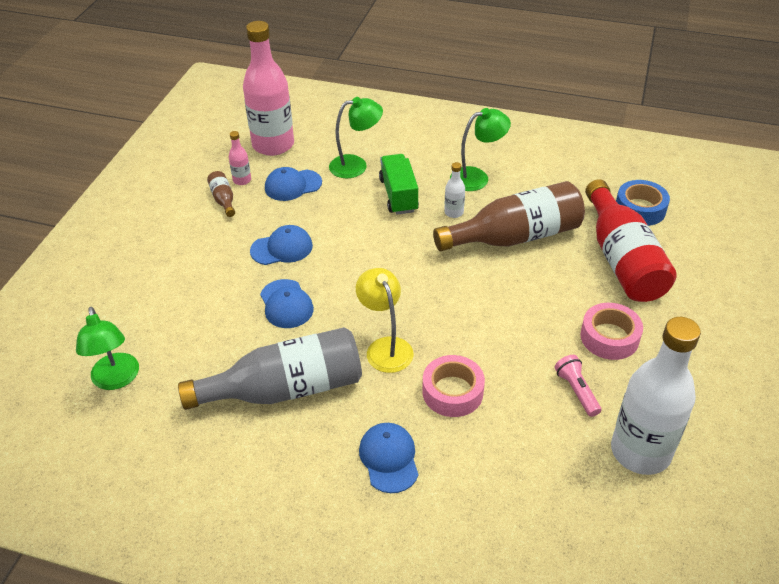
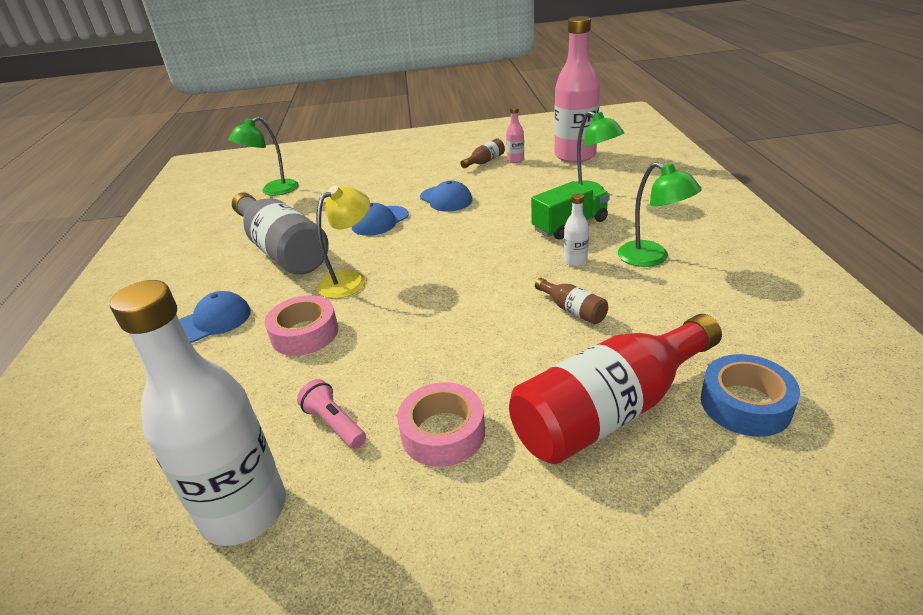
camera: 70 degrees right, 10 degrees down
blue cap [265,167,322,201] -> none
brown bottle [433,181,585,251] -> brown bottle [535,278,608,324], size x0.42
pink flashlight [554,355,601,417] -> pink flashlight turned 90 degrees counterclockwise [297,379,366,449]

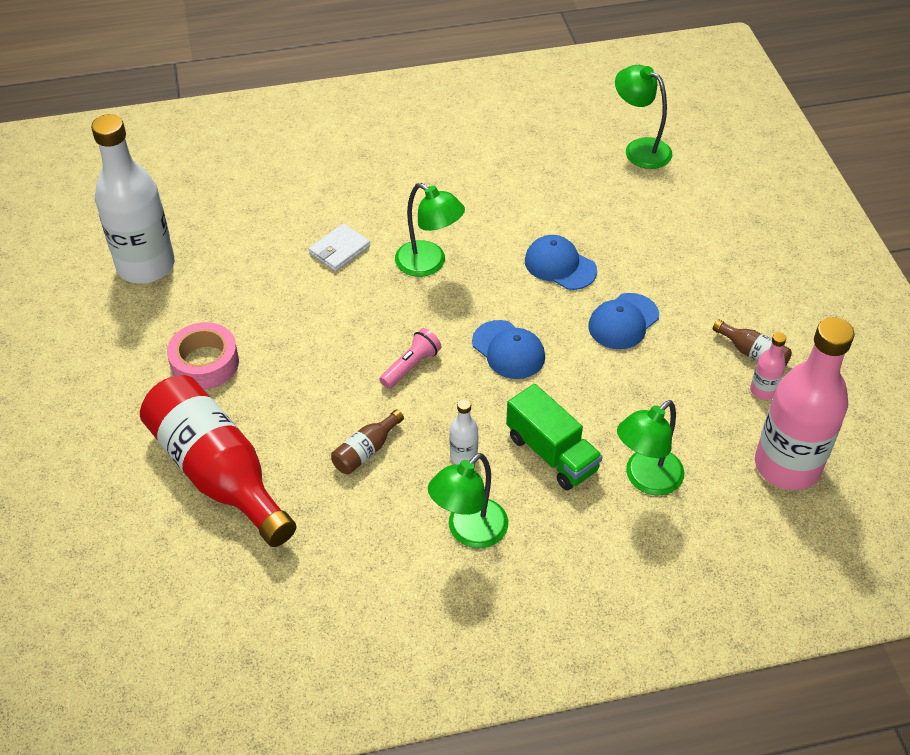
camera: 80 degrees right, 15 degrees up
blue cap [179,291,251,343] -> blue cap moved to [472,320,545,379]
grey bottle [232,192,329,275] -> none
pink tape [265,295,338,356] -> white wallet [309,223,370,272]
pink flashlight [297,379,366,449] -> pink flashlight moved to [380,328,441,389]
yellow lamp [316,185,370,299] -> green lamp [395,183,465,277]
blue tape [701,354,800,437] -> none

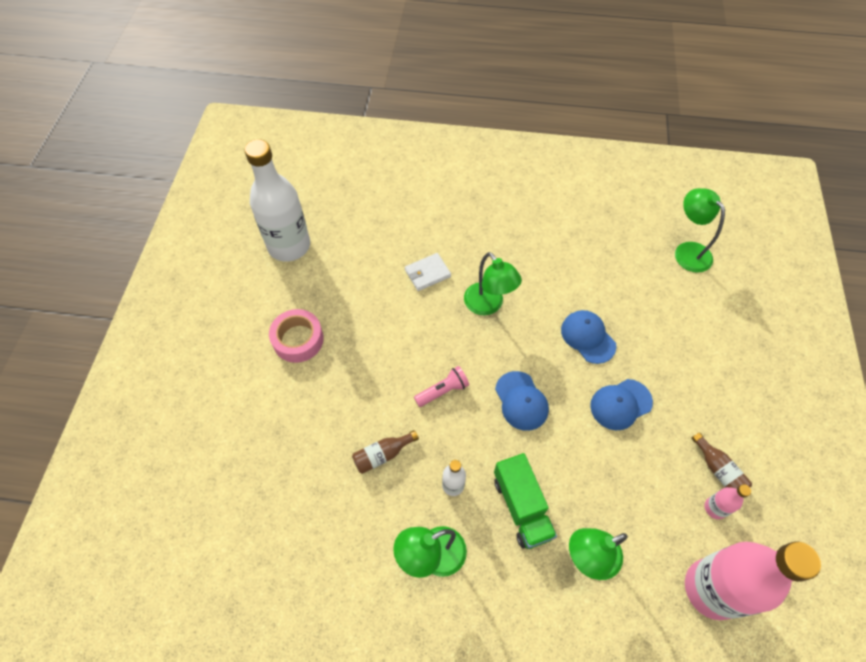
camera: 20 degrees right, 10 degrees up
red bottle [140,375,296,547] -> none

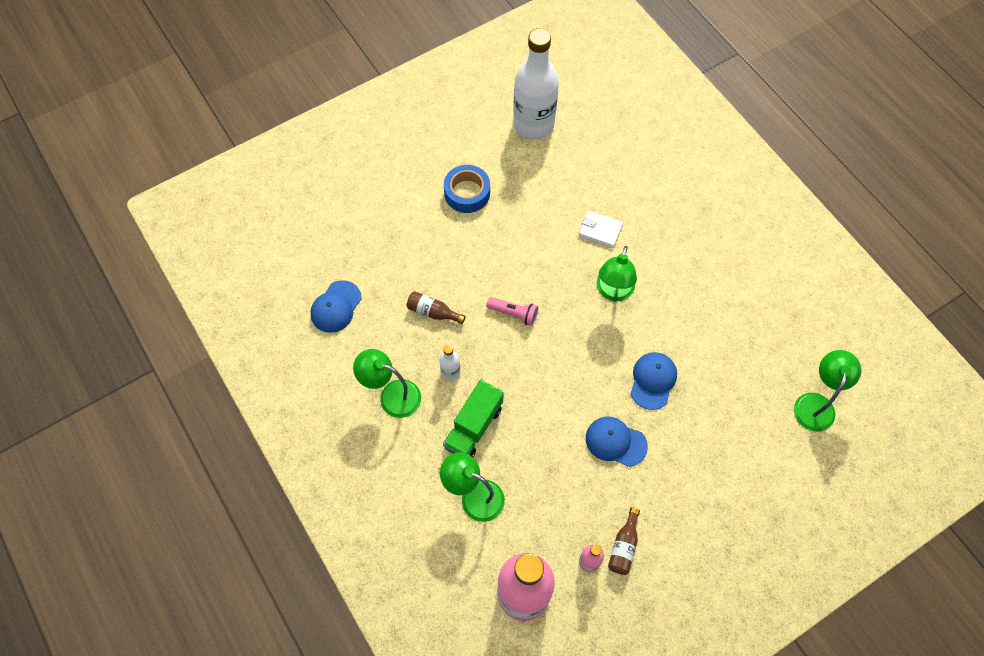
camera: 50 degrees right, 5 degrees up
pink tape [269,309,324,363] -> blue tape [444,165,490,213]
blue cap [495,371,549,431] -> blue cap moved to [310,280,362,333]

